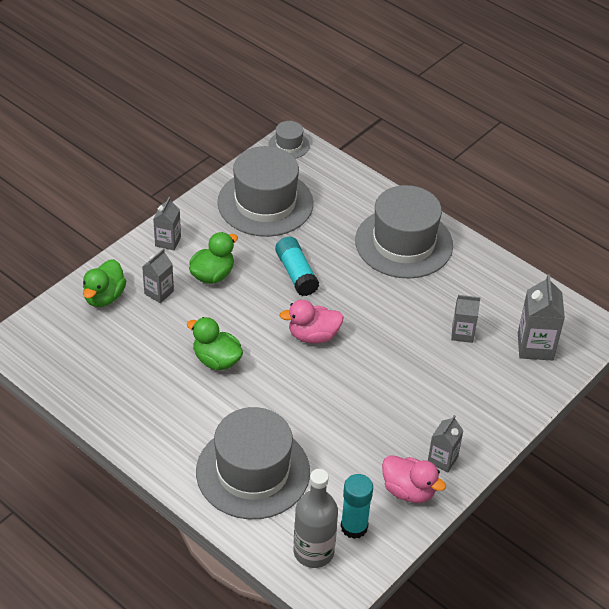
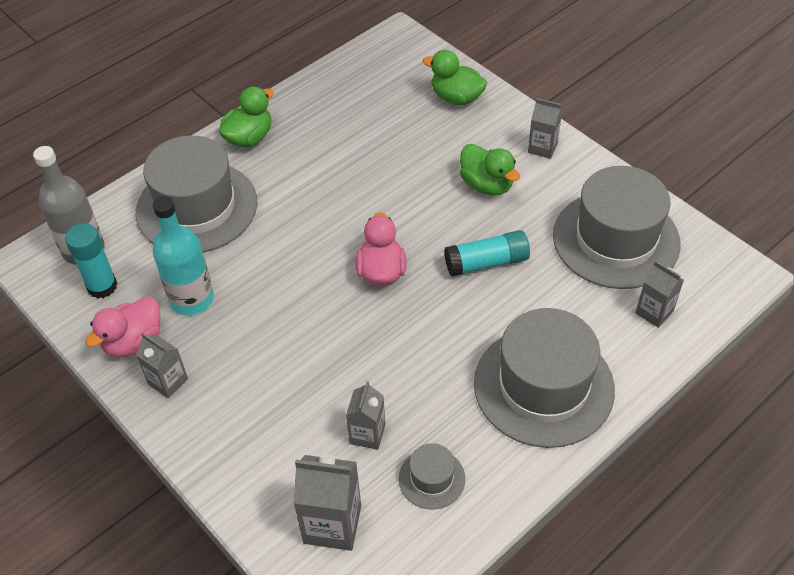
camera: 100 degrees right, 5 degrees up
grey carton [142,249,174,303] -> grey carton moved to [636,261,684,328]
green duck [187,317,243,370] -> green duck moved to [219,87,274,147]
grey hat [268,121,310,159] -> grey hat moved to [399,443,465,510]
none -> turquoise bottle [152,196,214,315]

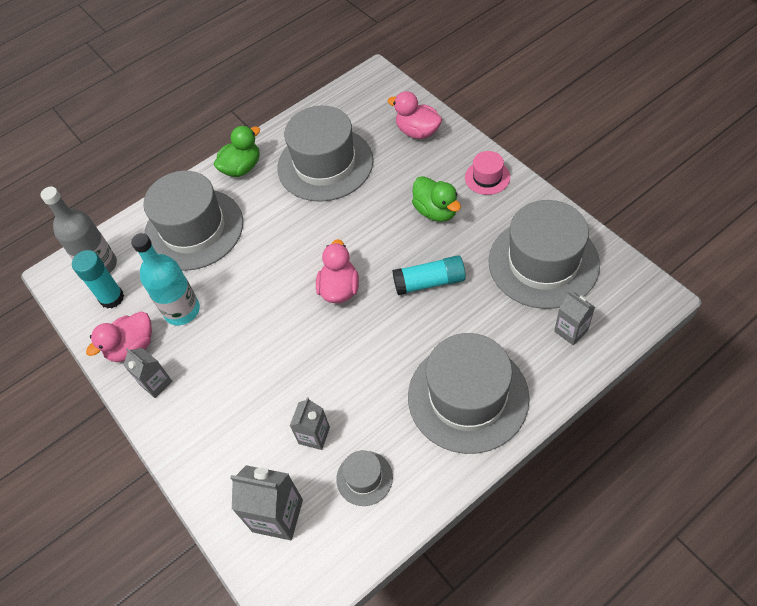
camera: 10 degrees right, 5 degrees up
green duck [423,50,487,105] -> pink duck [388,91,442,139]
grey carton [528,98,563,159] -> pink hat [465,151,510,195]
none -> grey hat [277,106,373,202]

